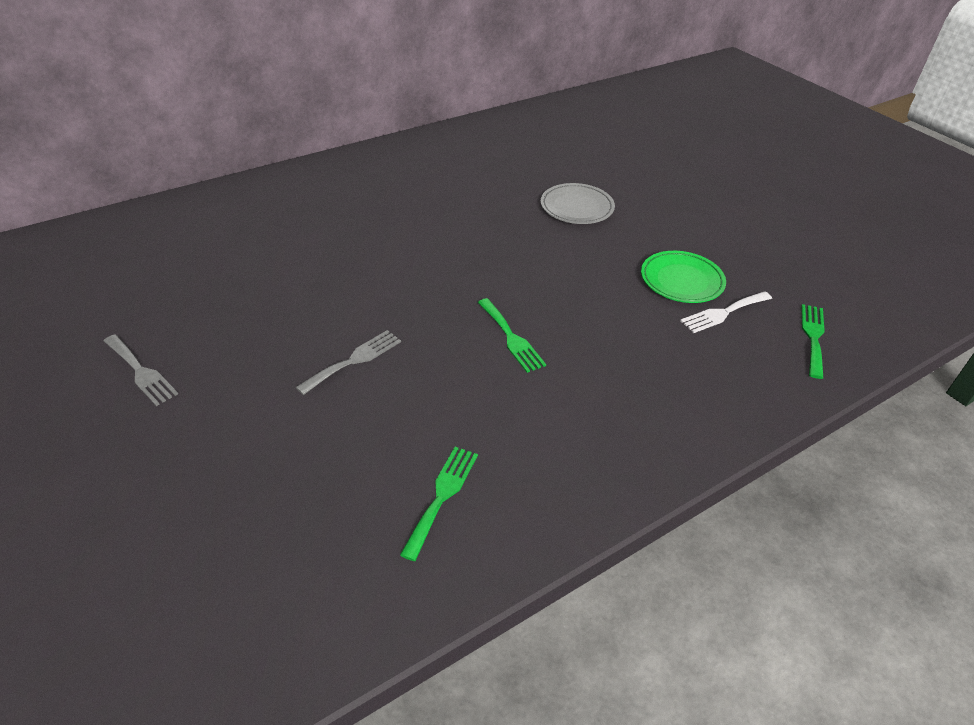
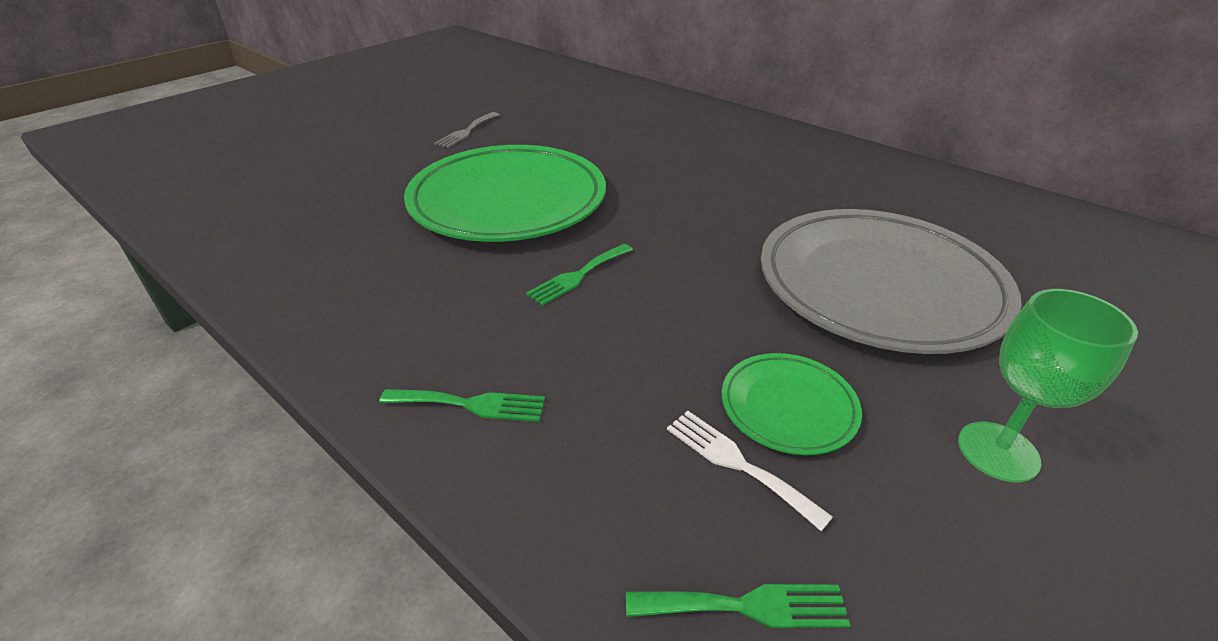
camera: 75 degrees right, 5 degrees down
grey fork [296,330,401,395] -> green plate [404,145,606,242]
green fork [400,447,478,561] -> green fork moved to [380,389,545,422]
grey plate [541,183,615,224] -> grey plate [761,209,1021,354], size x2.21
none -> green goblet [958,289,1138,482]

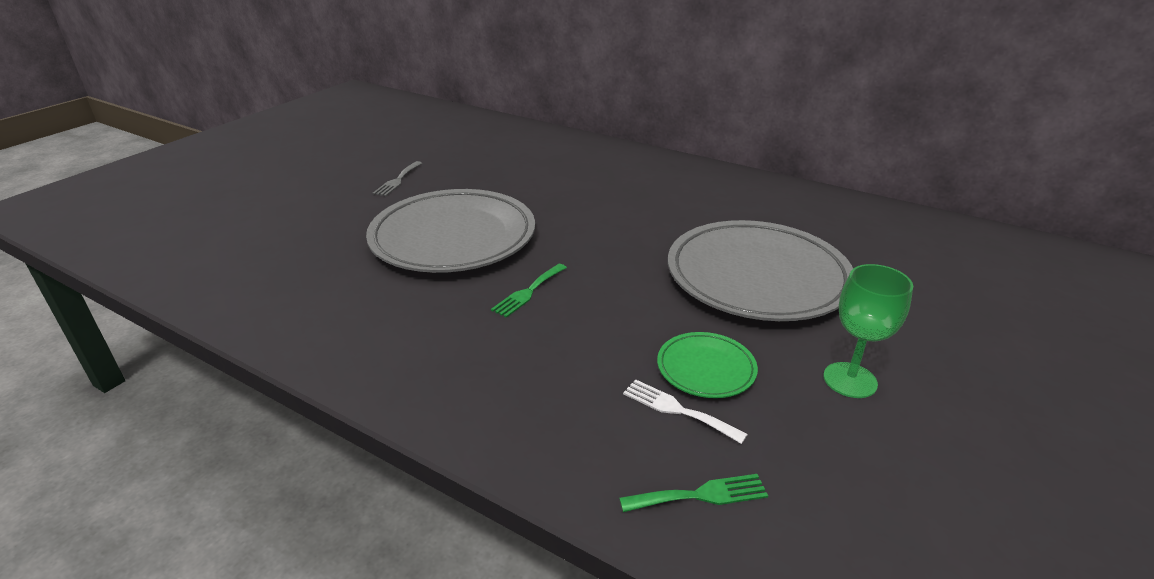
camera: 10 degrees left, 5 degrees down
green fork [380,389,545,422] -> none
green plate [404,145,606,242] -> grey plate [366,189,535,273]

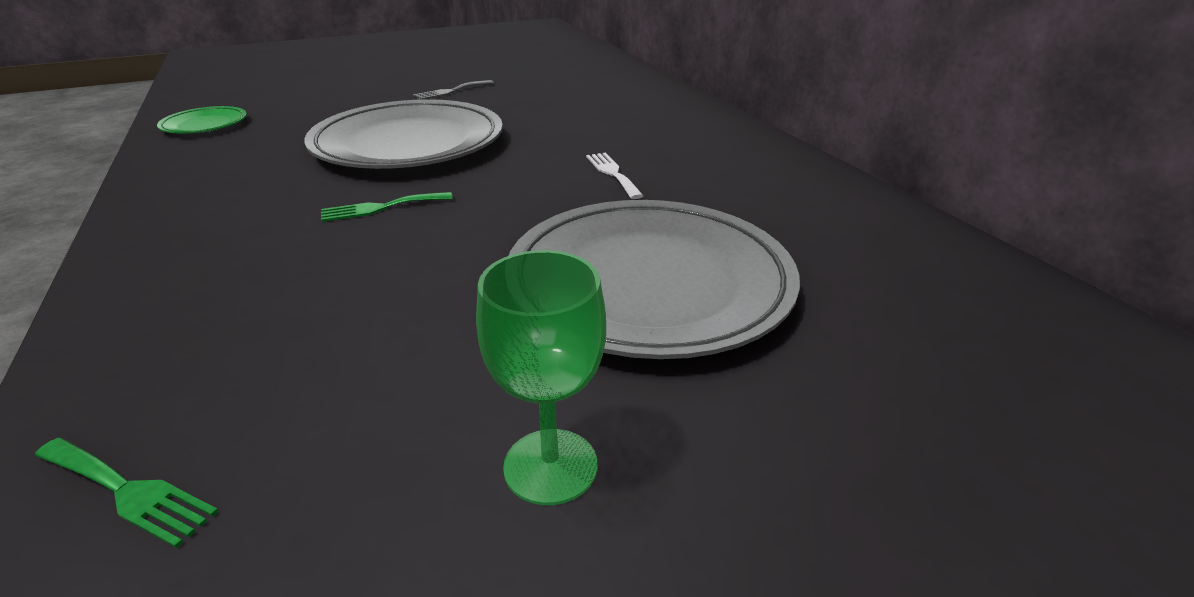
camera: 35 degrees right, 0 degrees up
white fork [623,379,748,444] -> white fork moved to [586,153,643,199]
green plate [657,332,758,398] -> green plate moved to [157,106,247,134]

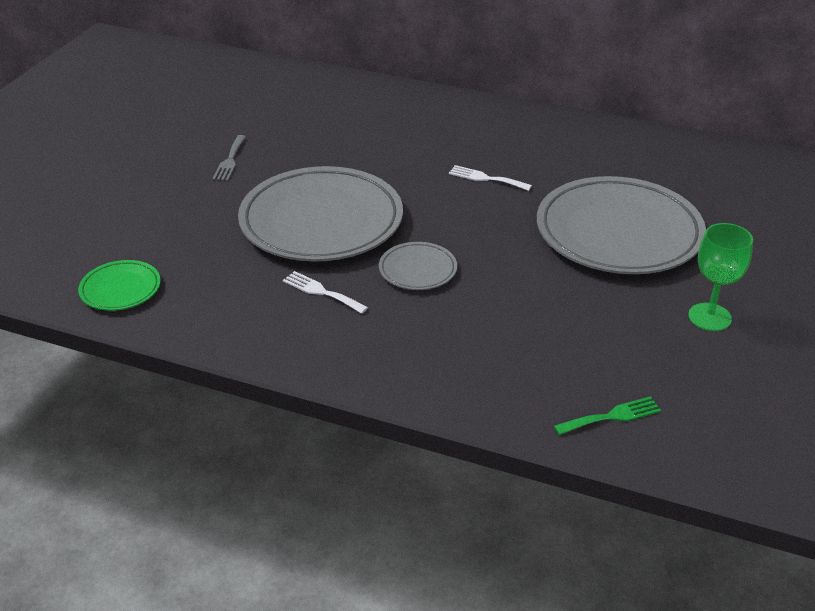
camera: 45 degrees left, 5 degrees up
green fork [321,192,453,222] -> grey plate [379,242,457,290]
none -> white fork [283,271,368,314]

